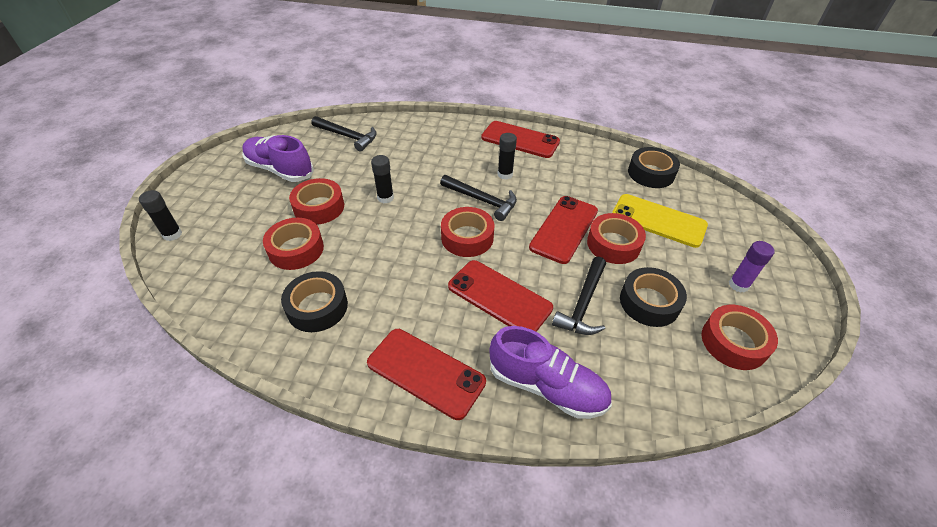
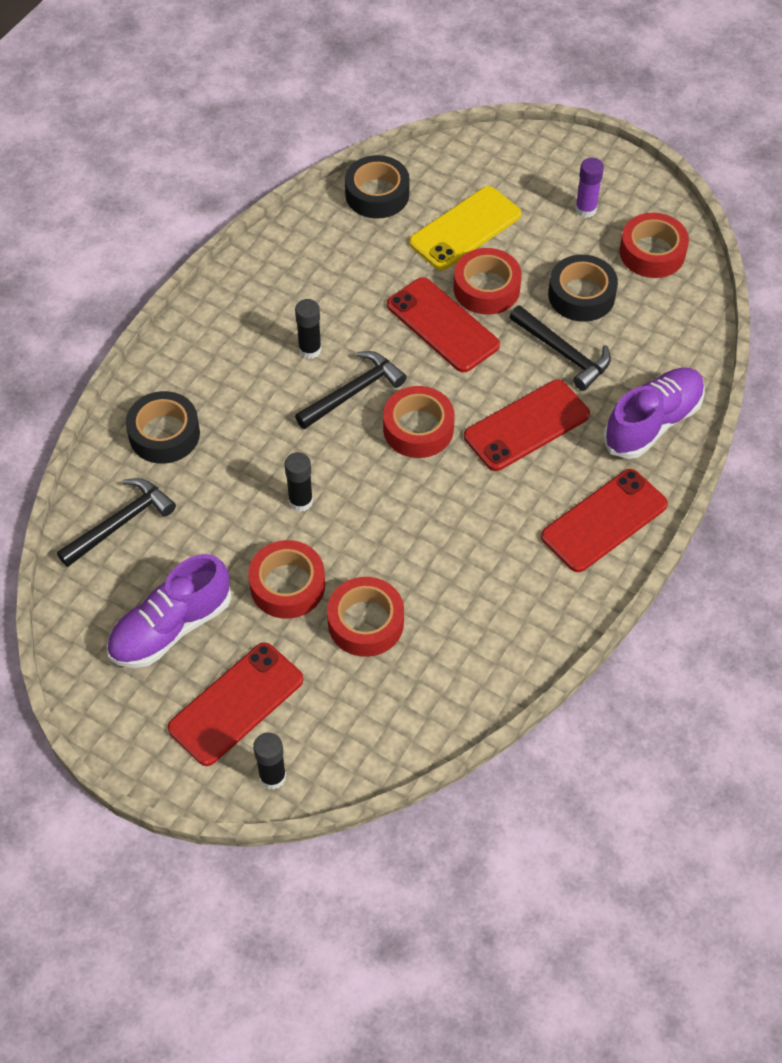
camera: 70 degrees left, 10 degrees up
black tape [281,271,348,332] -> black tape moved to [126,391,200,464]
red phone [481,121,560,158] -> red phone moved to [167,642,303,766]

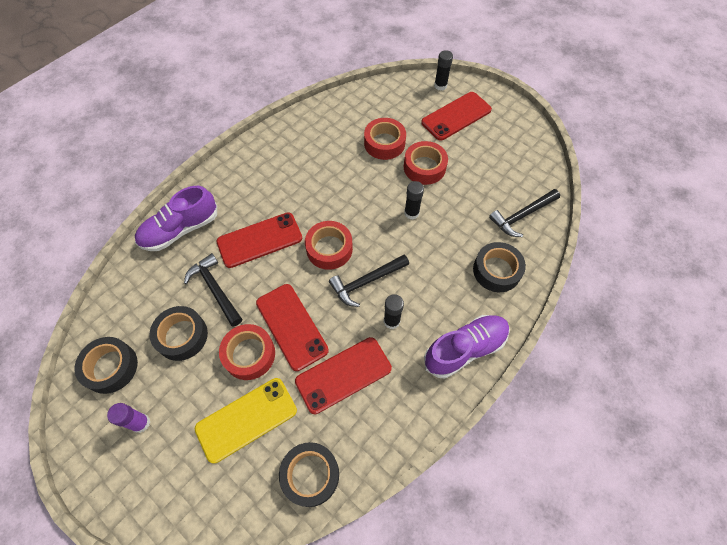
camera: 170 degrees left, 5 degrees up
purple shoe [106,554,232,668] -> purple shoe moved to [424,315,510,379]
red phone [541,469,668,572] -> red phone moved to [295,337,392,414]
red tape [620,213,689,278] -> black tape [74,337,138,394]

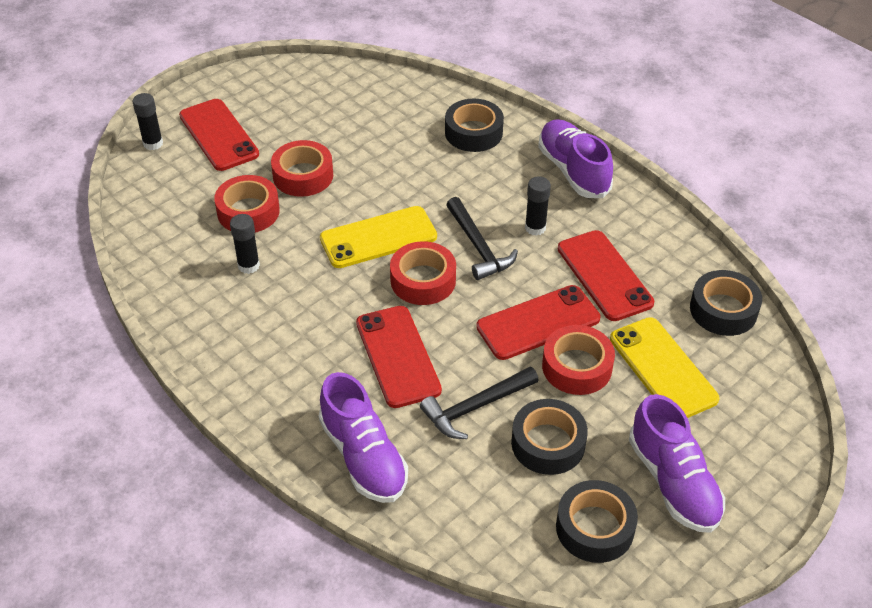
camera: 85 degrees left, 15 degrees down
purple glue stick [107,403,150,433] -> purple shoe [629,394,725,533]
black glue stick [404,181,424,219] -> black glue stick moved to [230,214,260,274]
black hammer [489,189,560,237] -> none
none -> yellow phone [320,206,437,268]

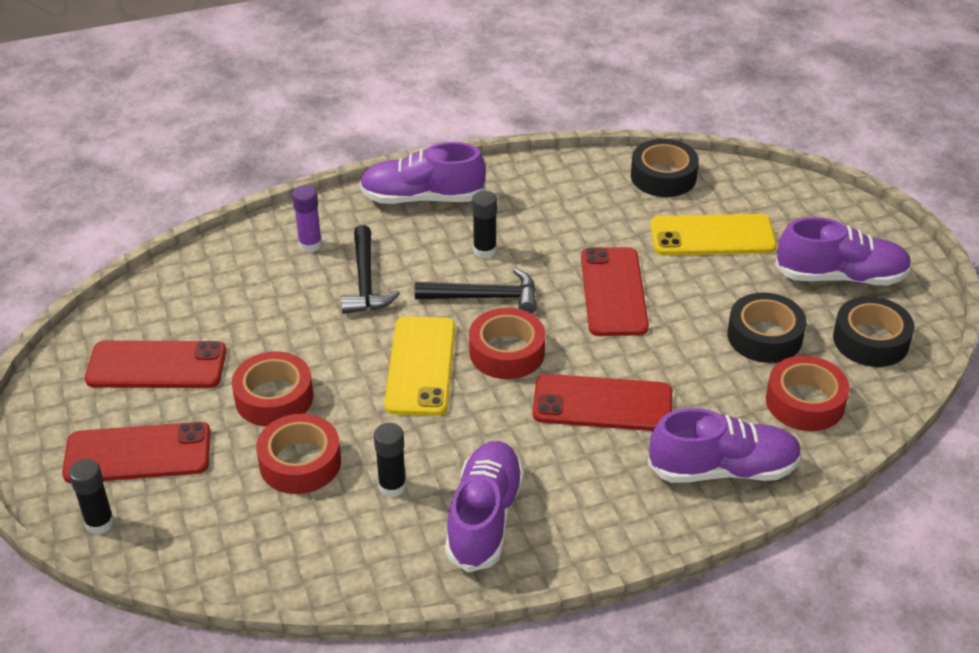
camera: 65 degrees left, 5 degrees down
black hammer [420,367,539,439] -> black hammer moved to [341,225,400,314]
black tape [445,99,504,152] -> purple glue stick [292,185,322,252]
red tape [542,325,615,395] -> red tape moved to [766,356,850,431]
red phone [558,230,654,321] -> red phone moved to [85,340,226,388]
none -> purple shoe [445,441,524,573]

